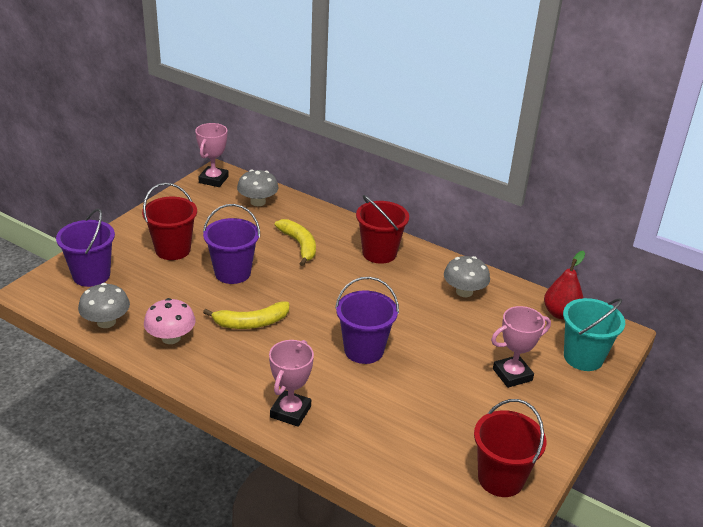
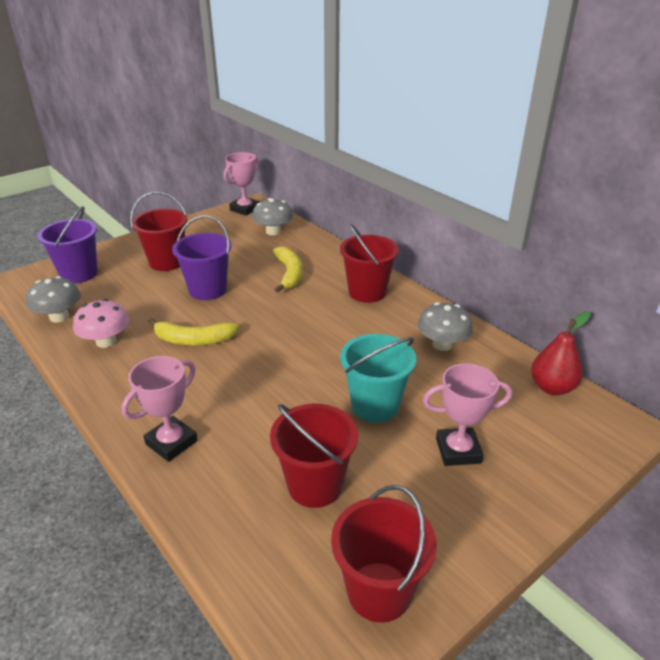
camera: 20 degrees right, 0 degrees up
purple bucket [335,277,399,364] -> none
turquoise bucket [563,298,625,371] -> turquoise bucket moved to [340,334,416,423]
none -> red bucket [270,404,358,508]

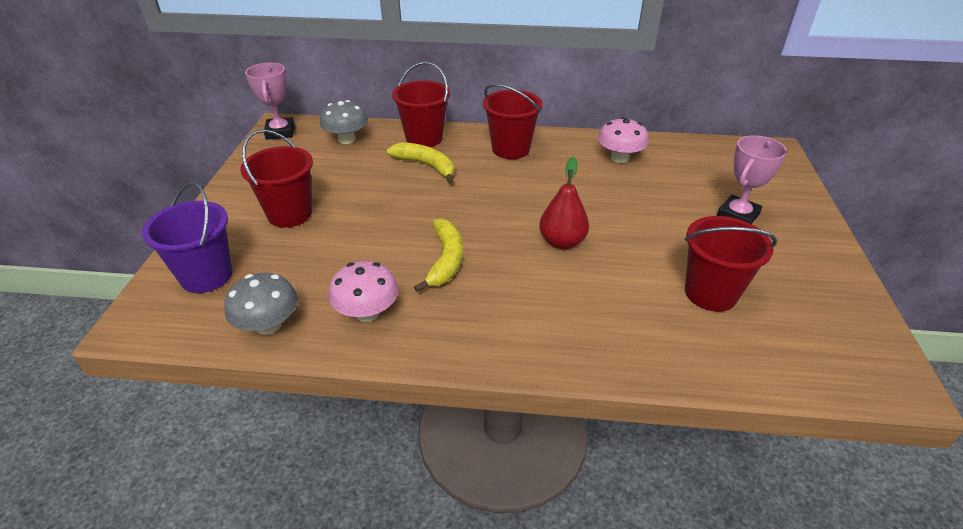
camera: 45 degrees left, 5 degrees up
pink trophy [122,356,198,462] -> none
yellow banana [149,318,239,345] -> yellow banana turned 45 degrees counterclockwise [414,218,463,293]
purple bucket [172,215,232,300] -> none
red bucket [331,485,437,623] -> red bucket moved to [392,61,450,147]
turquoise bucket [340,334,416,423] -> none
grey mushroom [418,302,473,351] -> pink mushroom [598,117,648,163]
red pear [531,311,590,395] -> red pear moved to [539,157,589,249]

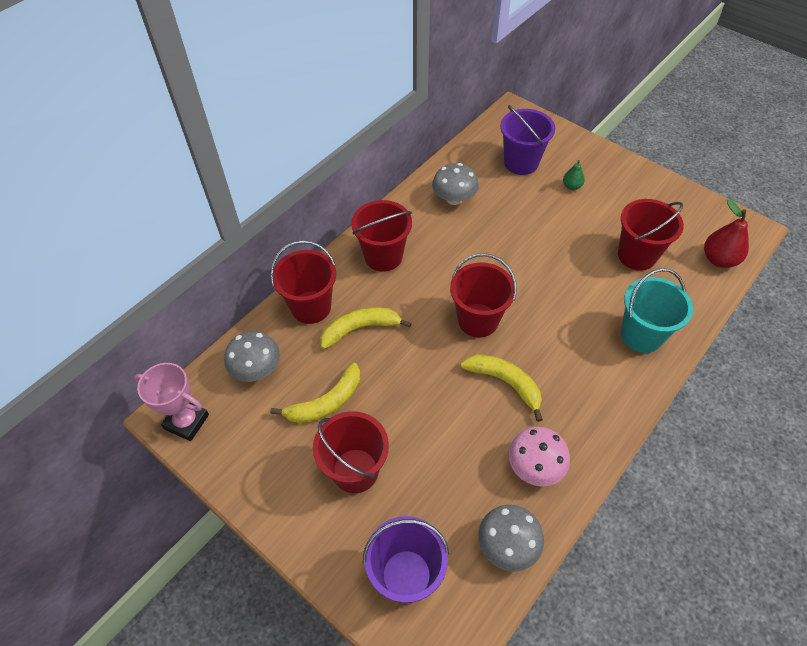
camera: 55 degrees left, 15 degrees up
red pear [539,157,589,249] -> red pear moved to [704,200,749,268]
pink mushroom [598,117,648,163] -> grey mushroom [432,163,479,205]
pink trophy [717,135,787,224] -> green pear [563,160,585,190]
none -> yellow banana [270,363,360,423]
none -> red bucket [450,253,517,337]
none -> purple bucket [500,105,555,175]
none -> turquoise bucket [621,268,693,353]

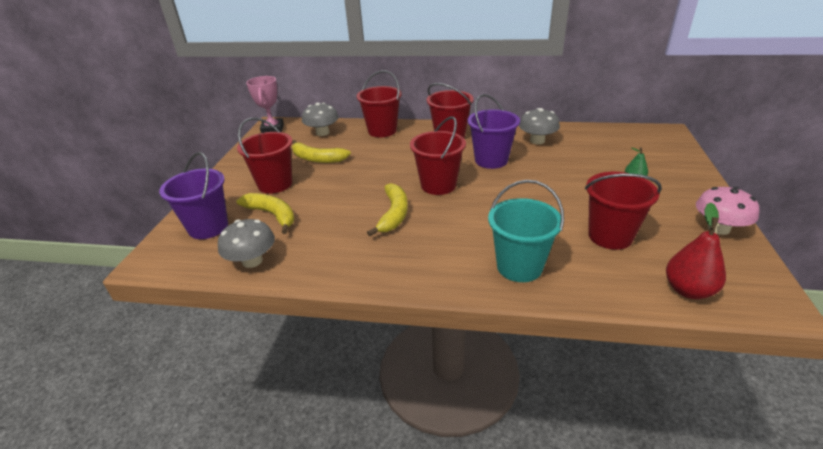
camera: 60 degrees right, 20 degrees down
yellow banana [320,307,412,349] -> yellow banana moved to [237,193,294,234]
purple bucket [500,105,555,175] -> purple bucket moved to [467,94,520,169]
pink mushroom [508,427,570,486] -> pink mushroom moved to [696,187,759,235]

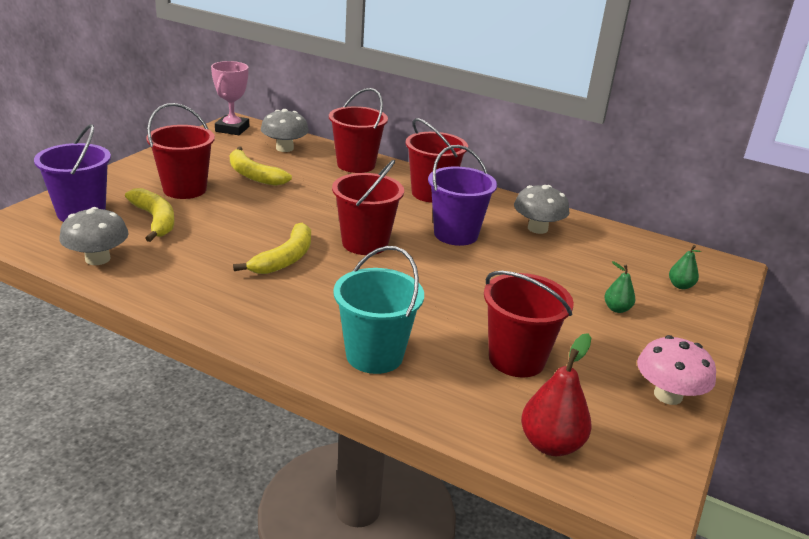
camera: 15 degrees right, 5 degrees down
none -> green pear [669,245,701,290]

